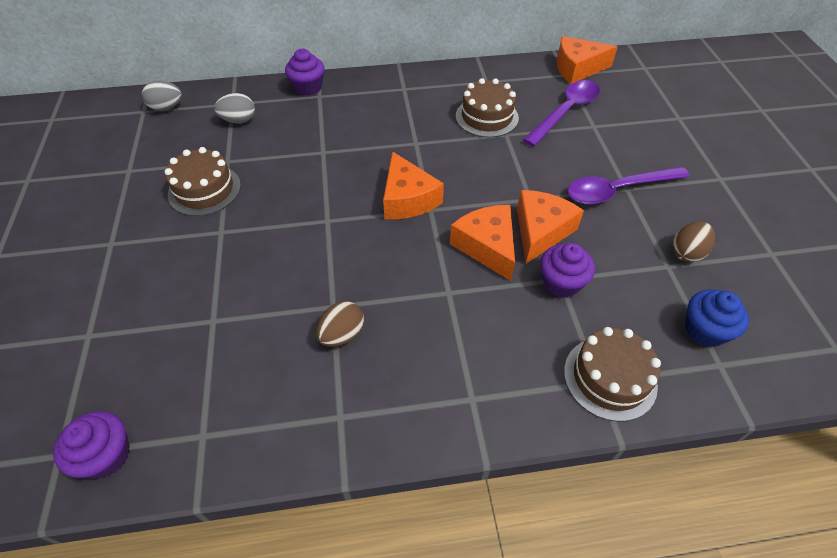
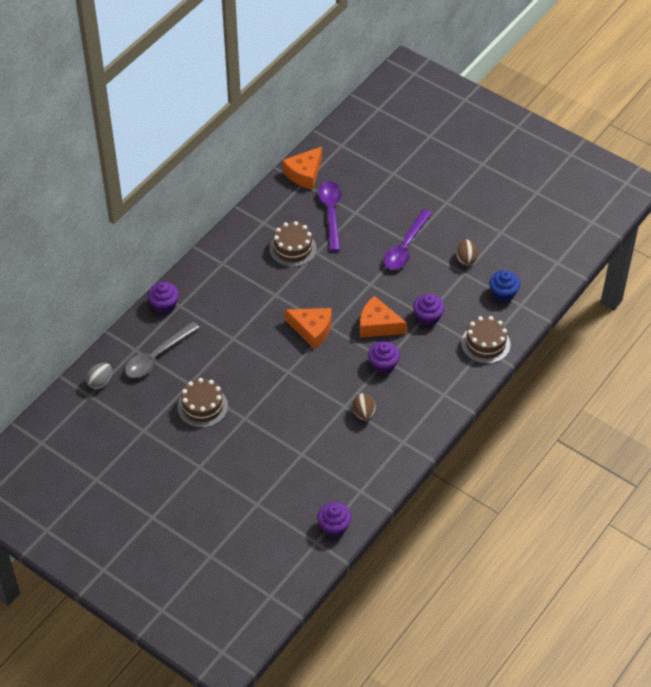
camera: 45 degrees left, 0 degrees up
grey egg [214,93,255,123] -> grey spoon [125,322,200,378]
orange cheese [517,190,584,264] -> none
none -> purple cupcake [368,341,400,374]

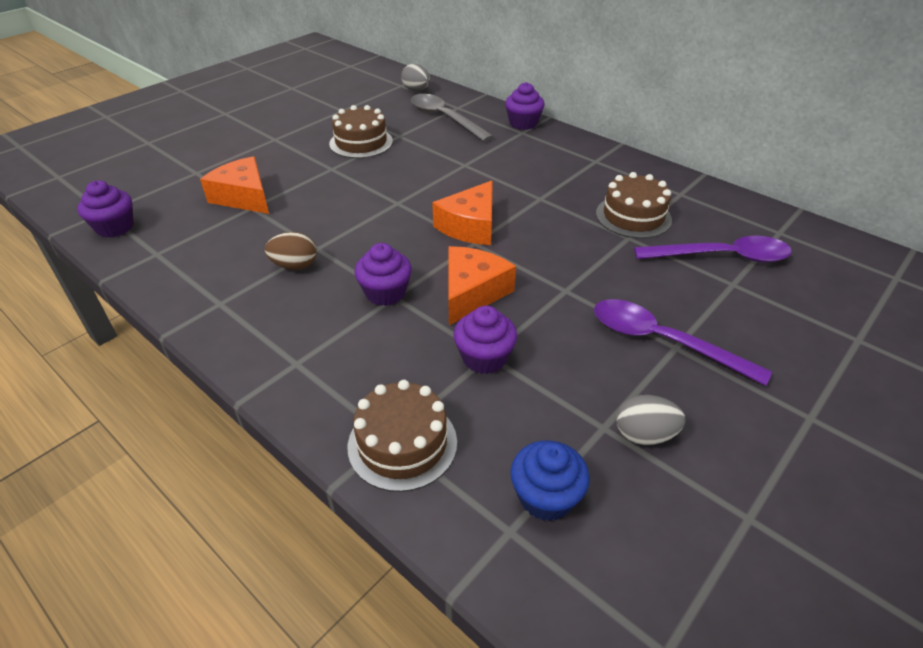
camera: 95 degrees right, 10 degrees down
orange cheese [282,147,322,189] -> orange cheese moved to [200,156,269,214]
brown egg [456,239,478,266] -> grey egg [616,395,685,445]

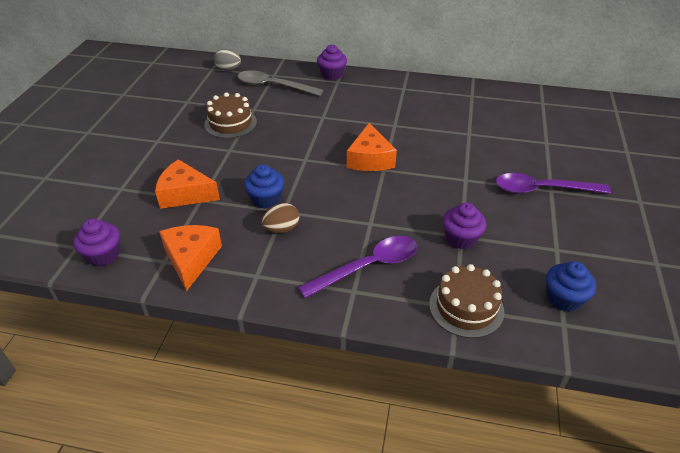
camera: 30 degrees left, 0 degrees up
purple cupcake [355,243,412,306] -> none
orange cheese [448,246,516,325] -> orange cheese moved to [159,225,222,291]
brown cake [596,172,672,238] -> none
grey egg [616,395,685,445] -> none
purple spoon [634,236,792,262] -> purple spoon moved to [298,236,417,298]
none -> blue cupcake [244,164,284,209]

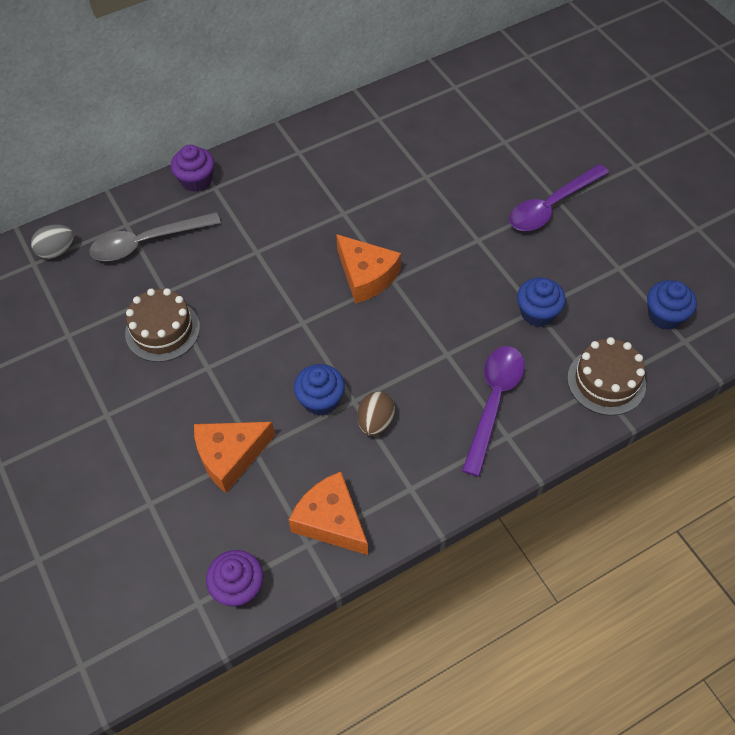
camera: 40 degrees left, 15 degrees up
purple cupcake [443,203,486,249] -> blue cupcake [517,278,566,327]

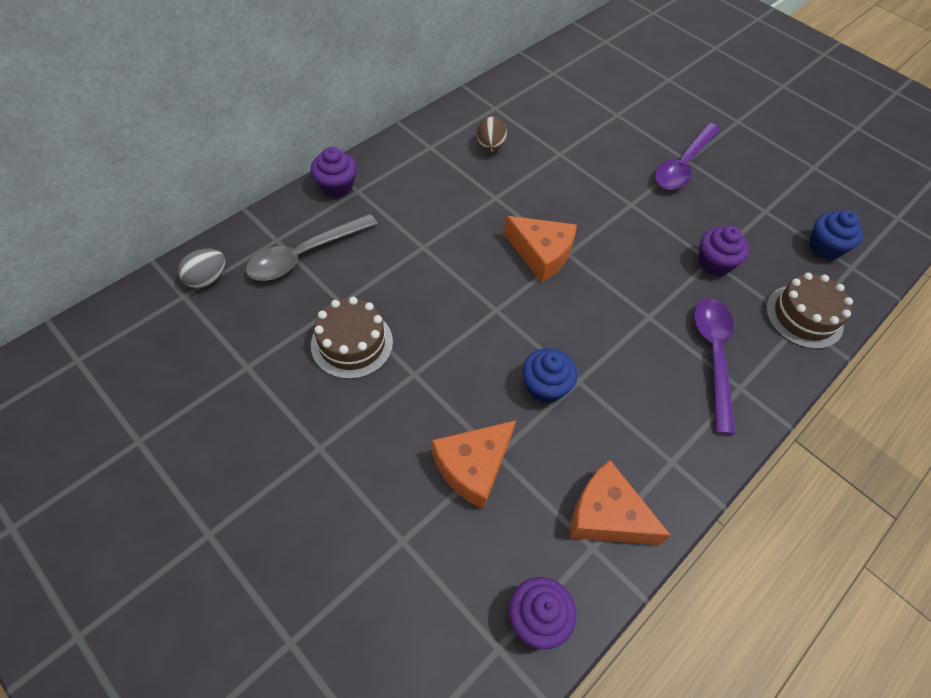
camera: 20 degrees left, 0 degrees up
brown egg [358,392,395,436] -> brown egg moved to [477,117,507,152]
blue cupcake [517,278,566,327] -> purple cupcake [698,226,749,276]

